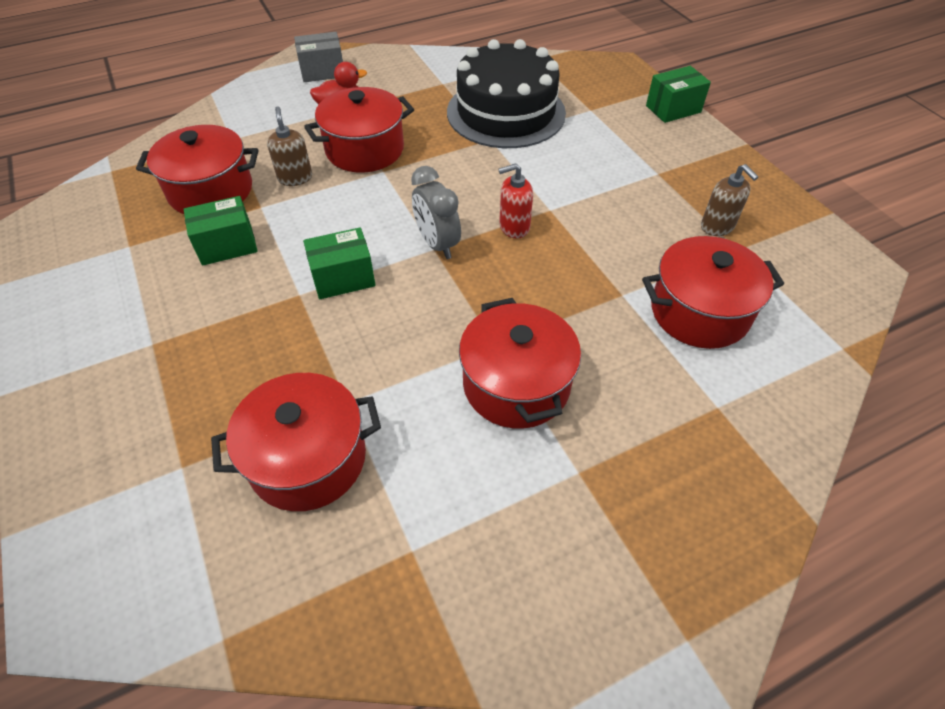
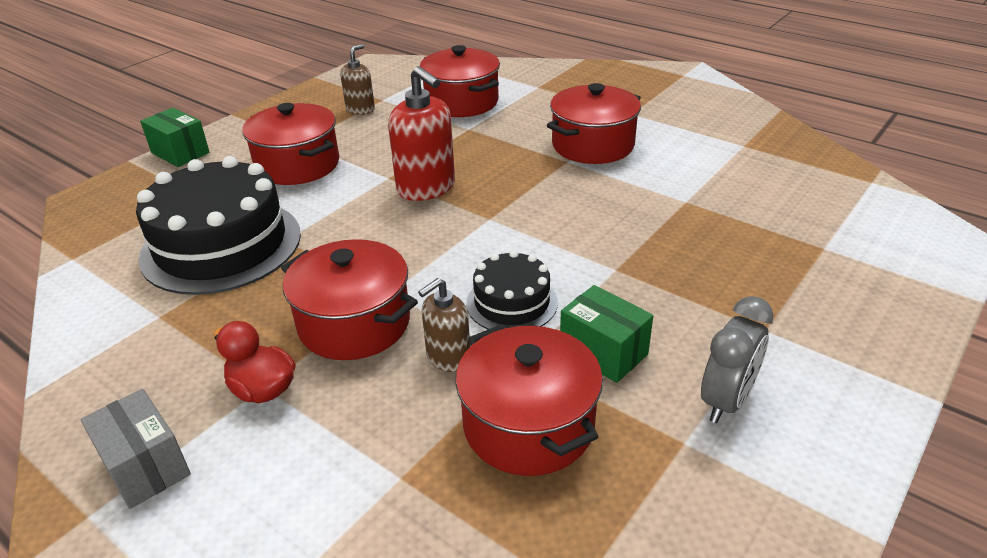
camera: 115 degrees left, 15 degrees down
red pot [211,373,381,511] -> red pot moved to [242,103,339,185]
green box [303,228,376,299] -> none
grey clock [411,166,461,259] -> grey clock moved to [701,296,773,423]
red soap dispenser [498,163,533,239] -> red soap dispenser [388,66,455,201], size x1.68
none -> black cake [466,250,558,329]

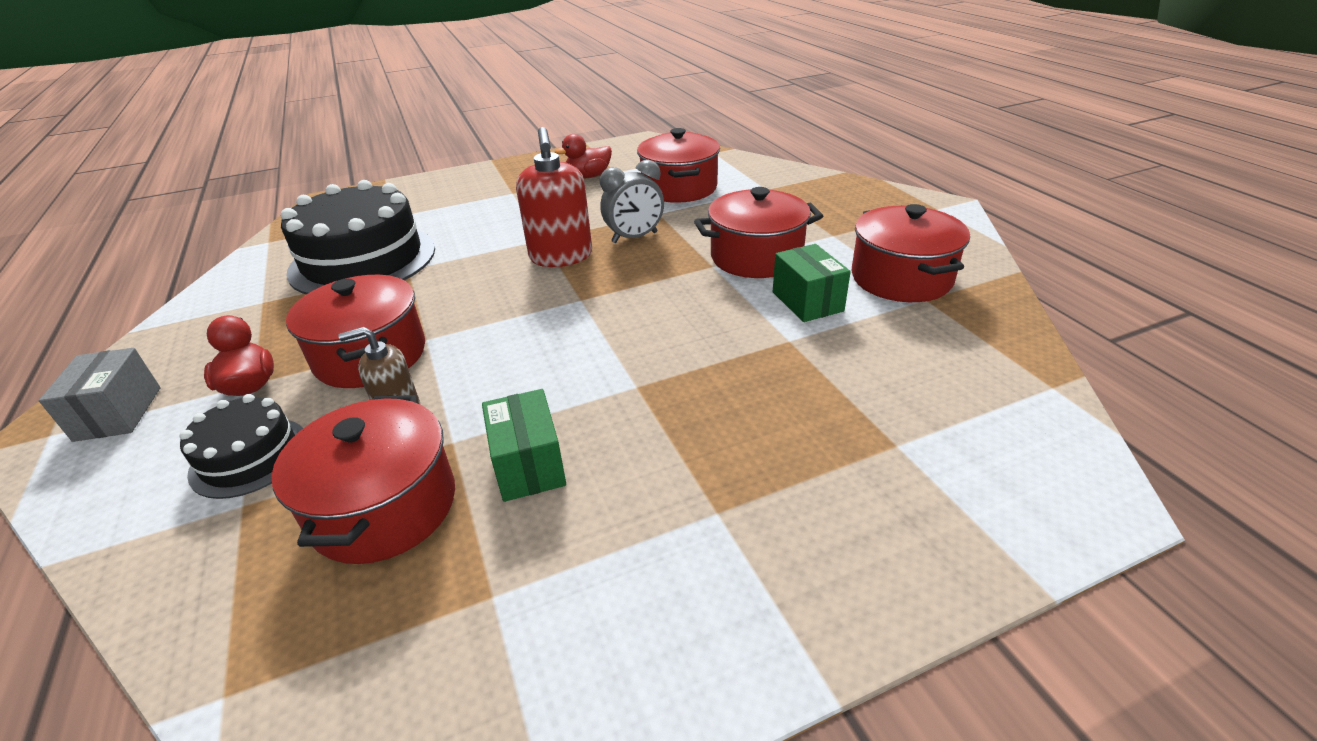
camera: 30 degrees right, 0 degrees up
green box [140,108,210,167] -> green box moved to [773,244,851,322]
red pot [242,103,339,185] -> red pot moved to [852,204,970,302]
brown soap dispenser [340,44,375,115] -> red duck [554,134,612,178]
black cake [466,250,558,329] -> black cake moved to [180,394,303,499]
grey clock [701,296,773,423] -> grey clock moved to [600,160,664,243]

